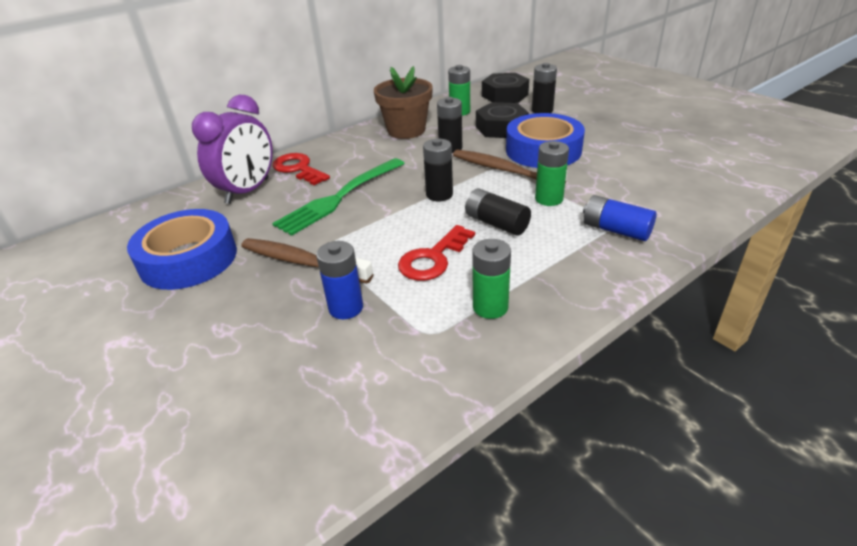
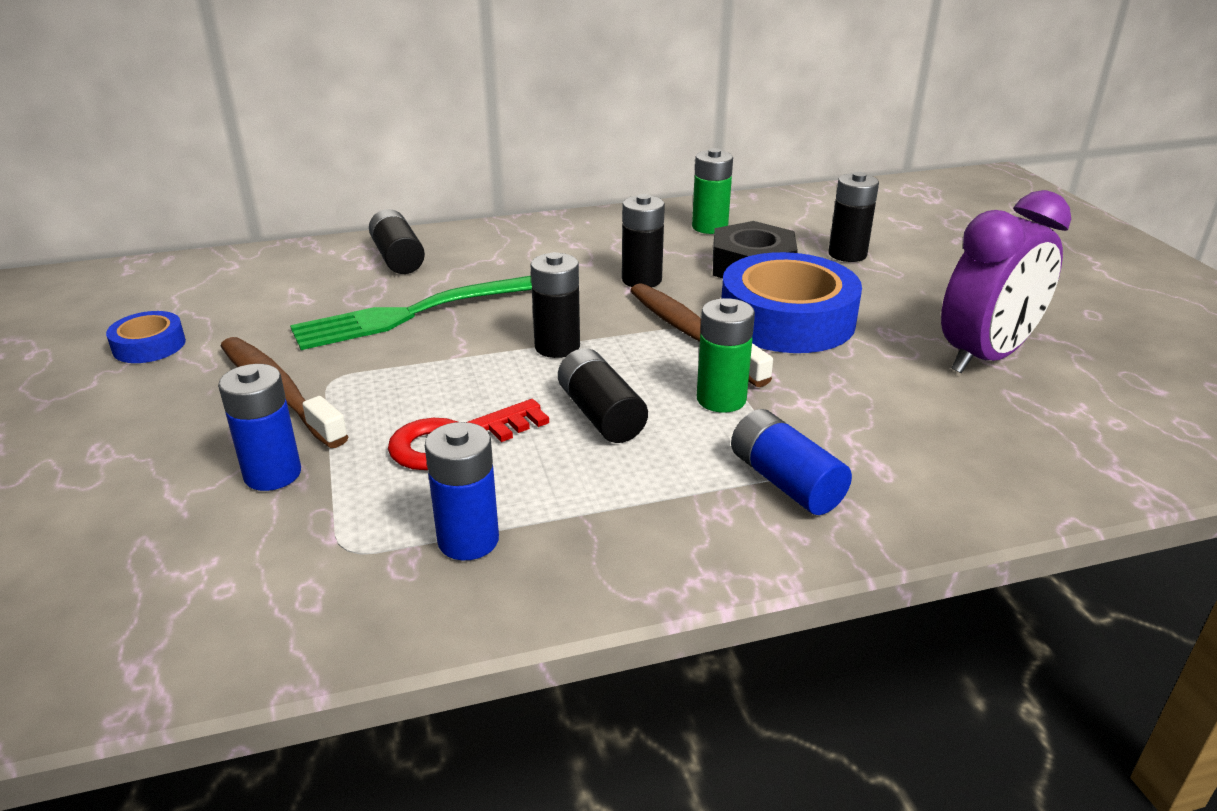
camera: 20 degrees right, 5 degrees down
blue tape [127,209,237,290] -> blue tape [106,311,186,363], size x0.48
purple clock [192,95,273,204] -> purple clock moved to [941,190,1071,373]
red key [272,153,330,185] -> black battery [369,209,425,274]
brown flower pot [374,66,433,139] -> none
green battery [472,239,511,319] -> blue battery [425,422,499,560]
black nut [482,73,529,103] -> none

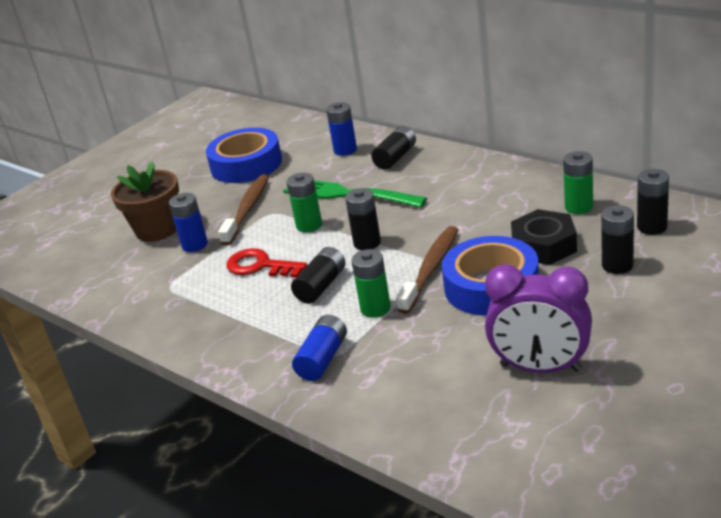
camera: 60 degrees right, 0 degrees up
blue tape [106,311,186,363] -> blue tape [206,128,282,183], size x2.07
blue battery [425,422,499,560] -> blue battery moved to [326,102,357,156]
black battery [622,194,665,287] -> black battery moved to [637,169,669,235]
none -> brown flower pot [111,161,179,242]
none -> green battery [287,173,322,233]

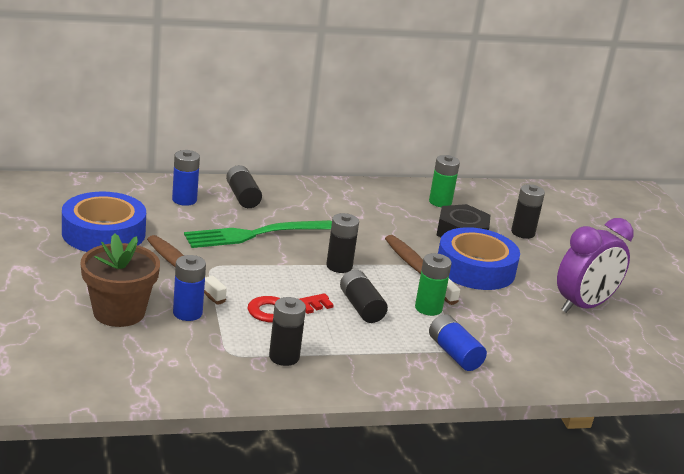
camera: 60 degrees left, 5 degrees down
green battery [287,173,322,233] -> none
black battery [637,169,669,235] -> black battery moved to [269,297,306,366]

